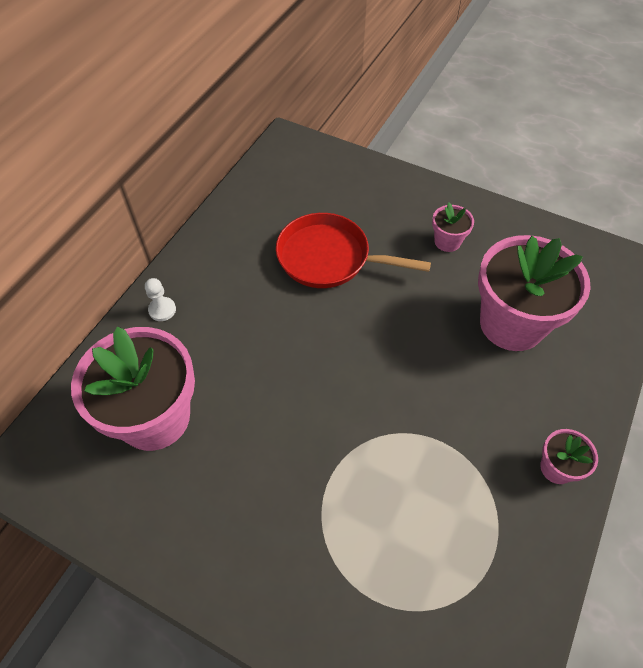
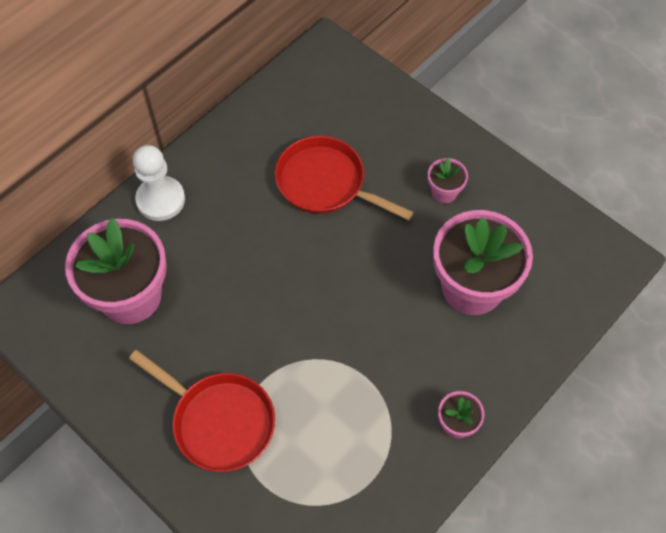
camera: 15 degrees right, 5 degrees up
white pawn [145,278,176,321] -> white pawn [133,145,185,221], size x1.95
none -> red pan [129,350,275,472]

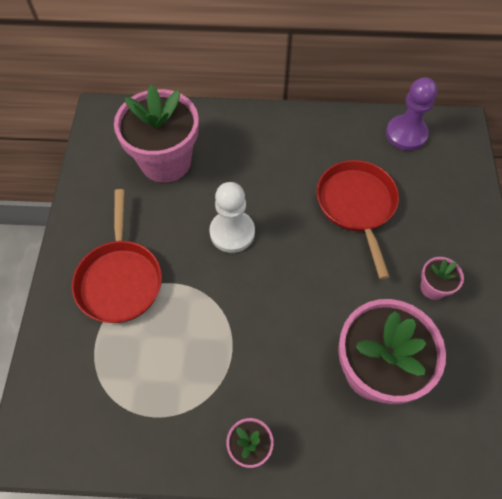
camera: 50 degrees right, 0 degrees up
white pawn [133,145,185,221] -> white pawn moved to [209,182,255,253]
none -> purple pawn [386,77,437,151]

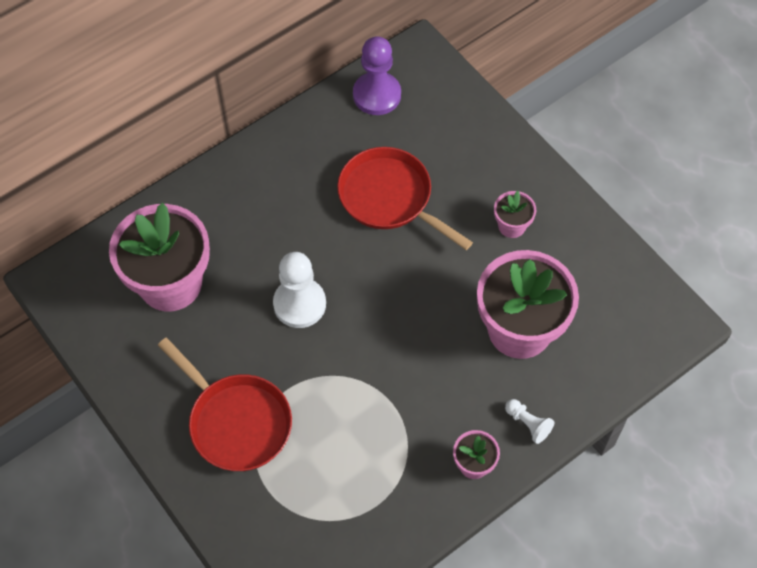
camera: 40 degrees left, 0 degrees up
none -> white pawn [505,399,555,444]

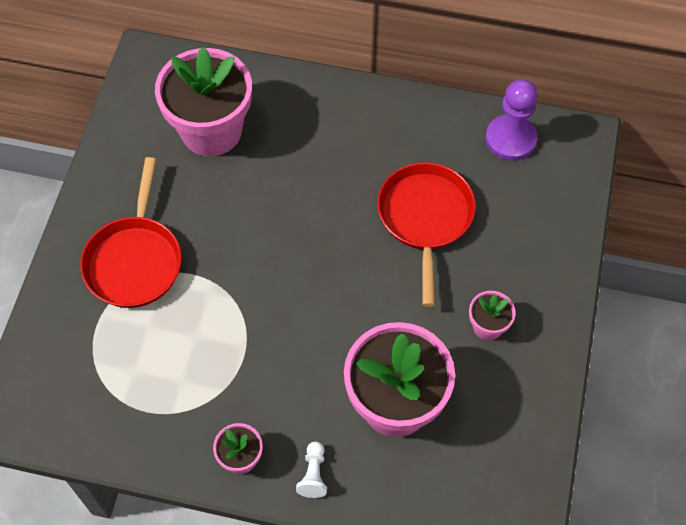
camera: 50 degrees right, 0 degrees up
white pawn [273,252,326,328] -> none

